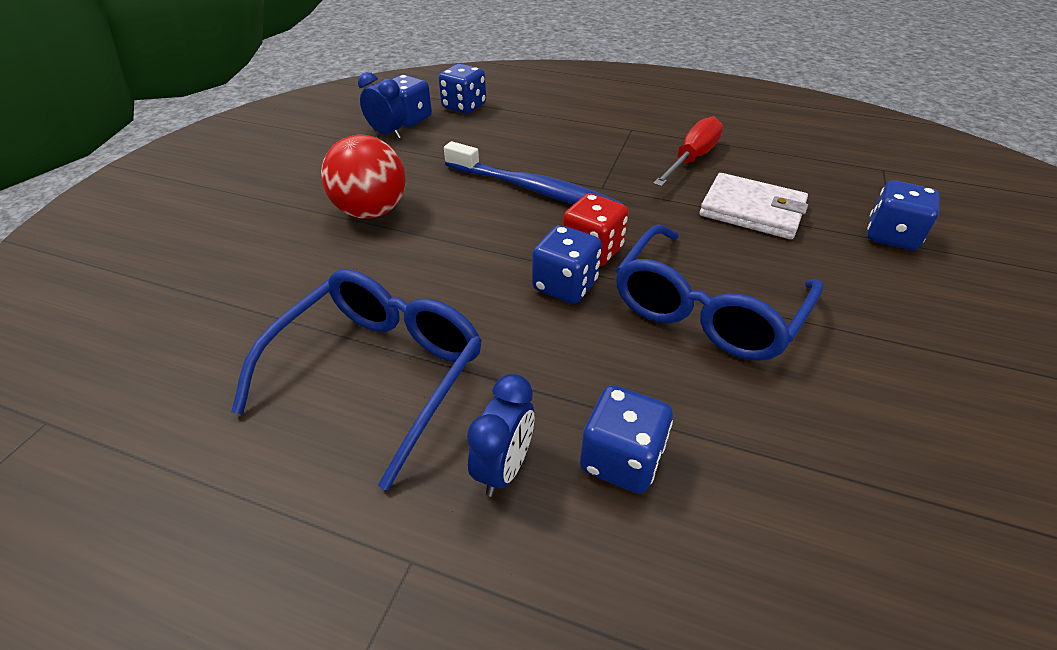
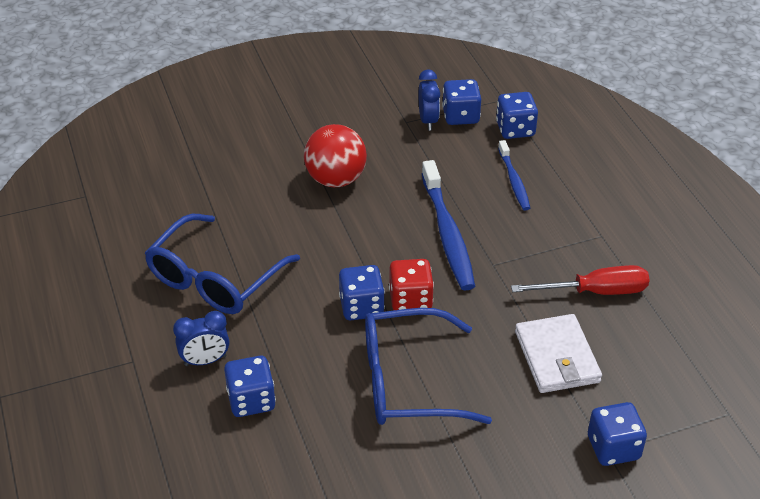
camera: 50 degrees right, 0 degrees up
blue glasses [231,269,482,491] -> blue glasses turned 135 degrees clockwise [145,214,300,314]
none -> blue toothbrush [498,140,530,210]

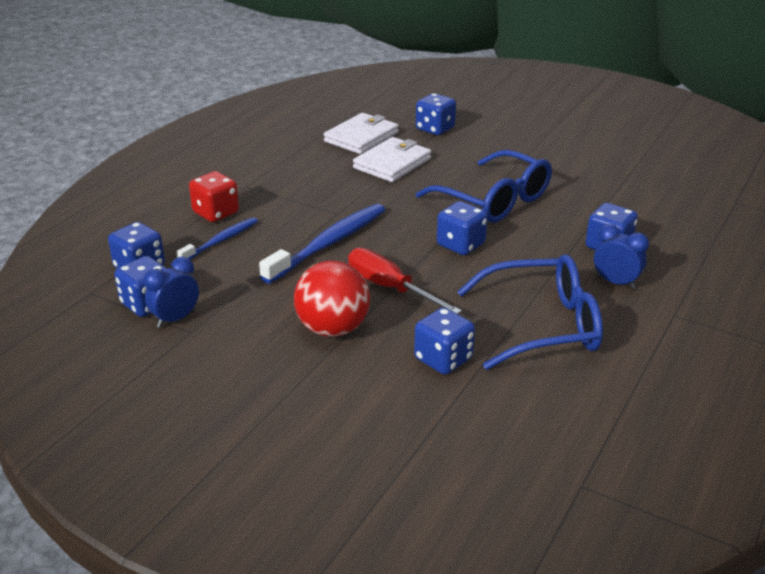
camera: 130 degrees left, 10 degrees down
red dice [389,259,434,310] -> red dice moved to [189,171,239,222]
red screwdriver [511,265,650,295] -> red screwdriver moved to [348,248,462,314]
none -> white wallet [324,113,399,154]
none -> blue dice [414,307,475,375]

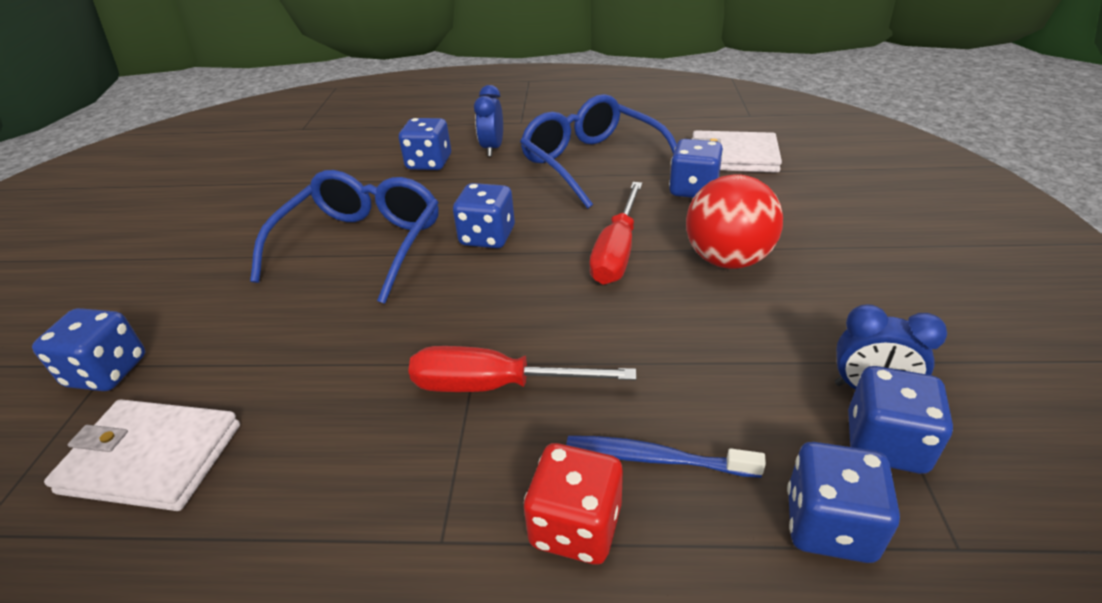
camera: 115 degrees left, 5 degrees up
blue toothbrush [259,204,385,283] -> none
white wallet [353,137,431,182] -> white wallet moved to [691,130,782,173]
none -> red screwdriver [408,346,636,392]

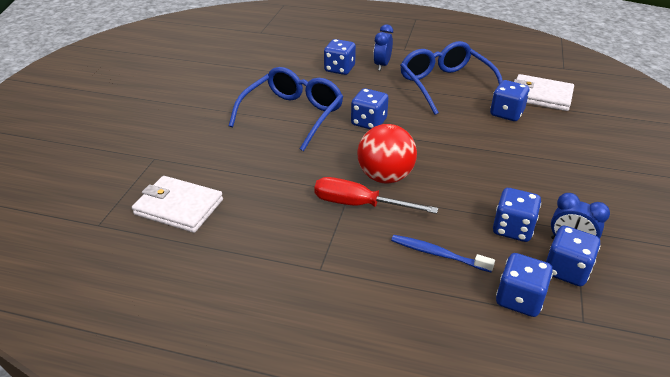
camera: 10 degrees right, 0 degrees up
blue dice [32,308,145,391] -> blue dice moved to [493,188,541,242]
red dice [524,443,623,564] -> none
red screwdriver [589,182,642,285] -> none
red ball [686,174,783,269] -> red ball moved to [358,124,417,183]

